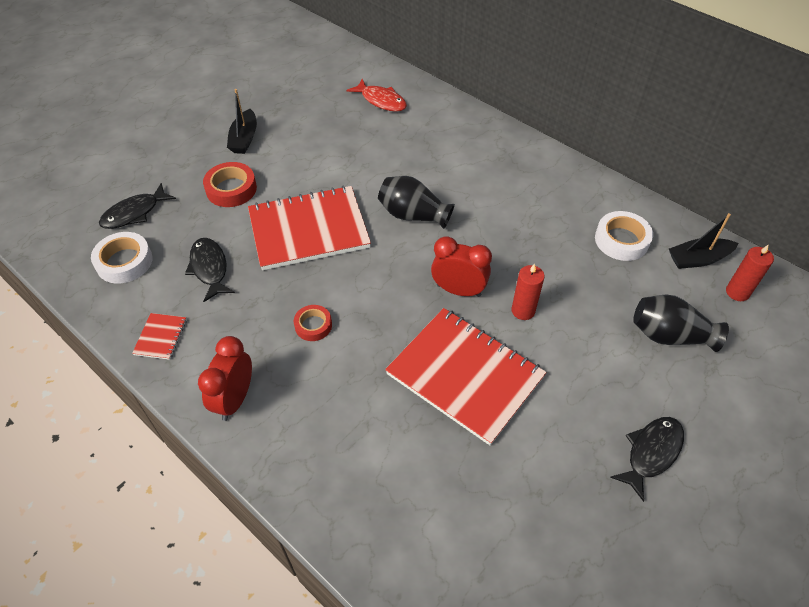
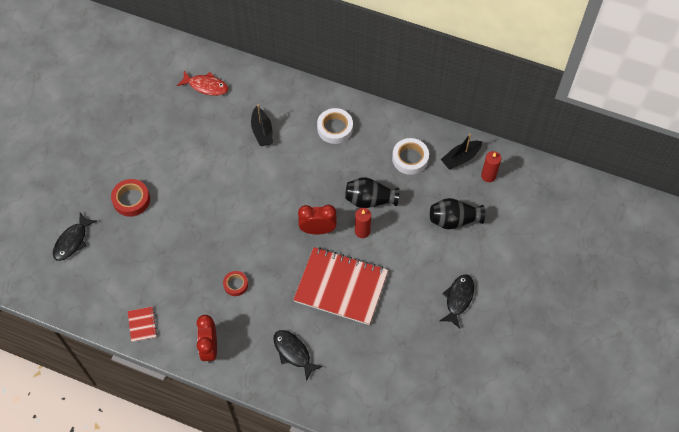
camera: 20 degrees left, 10 degrees up
white tape [91,232,153,283] -> white tape moved to [317,108,353,144]
black fish [185,238,235,302] -> black fish moved to [273,330,323,381]
black boat [227,89,257,154] -> black boat moved to [251,104,273,146]
red notebook [248,186,371,270] -> none
black vase [378,176,455,229] -> black vase moved to [345,177,400,208]

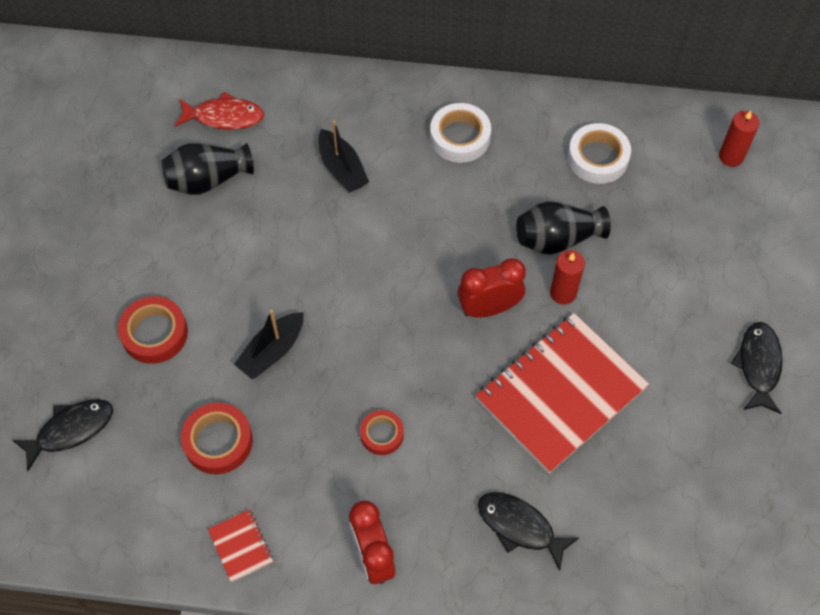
camera: 15 degrees left, 0 degrees up
black fish [53,213,97,261] -> black fish turned 135 degrees counterclockwise [13,399,113,471]
red notebook [293,247,388,325] -> red notebook turned 45 degrees counterclockwise [475,313,649,473]
black vase [430,198,485,229] -> black vase moved to [162,143,254,195]
black boat [441,134,483,169] -> black boat moved to [234,310,303,379]
none -> red tape [181,403,253,474]

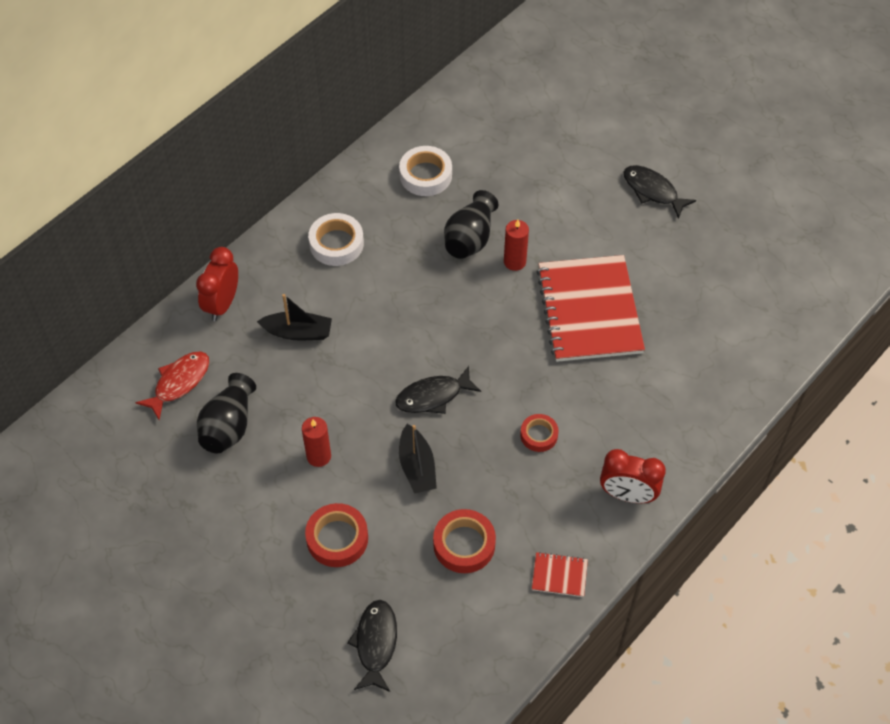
camera: 55 degrees left, 5 degrees down
red clock [457,258,526,317] -> red clock moved to [196,247,238,321]
black fish [478,492,580,571] -> black fish moved to [395,366,481,414]
red candle [719,111,760,167] -> red candle moved to [302,417,331,467]

